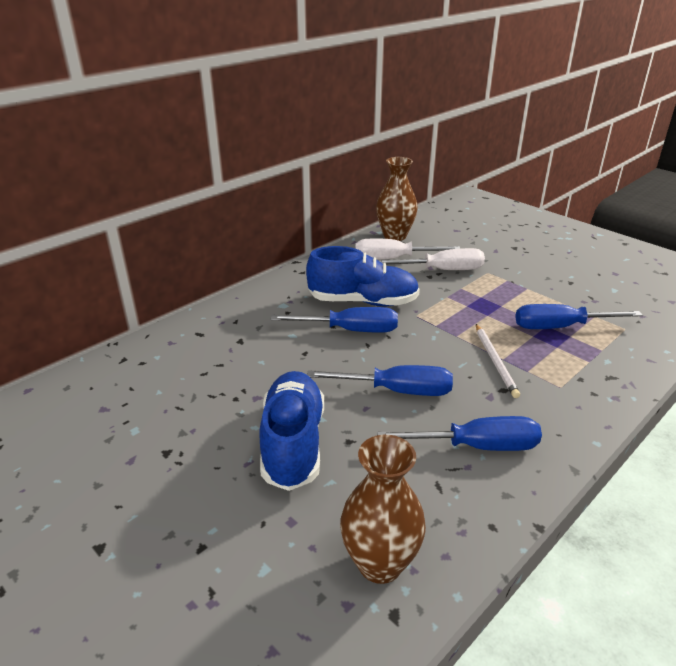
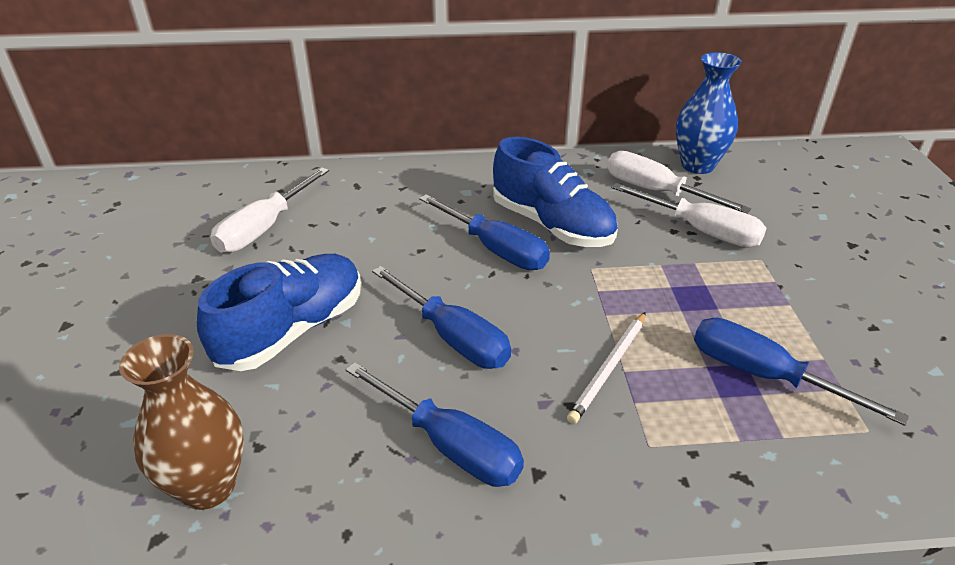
camera: 40 degrees right, 5 degrees up
brown vase [376,157,418,241] -> blue vase [676,52,742,174]
none -> white screwdriver [210,168,329,253]

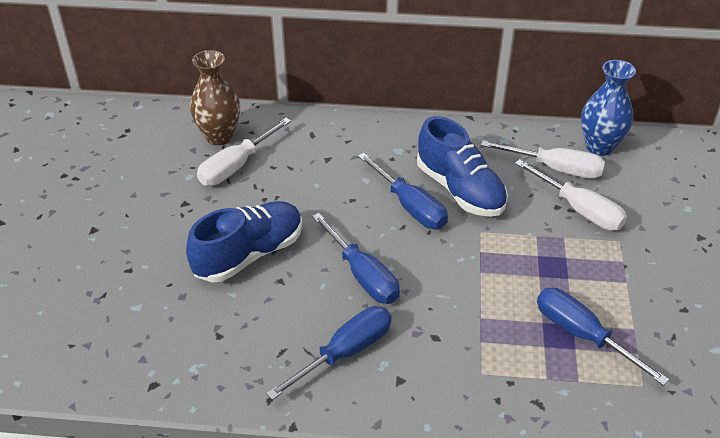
camera: 10 degrees right, 5 degrees up
brown vase [119,334,244,510] -> brown vase moved to [190,50,240,145]
blue screwdriver [346,362,524,487] -> blue screwdriver turned 90 degrees counterclockwise [266,306,392,400]
white pencil [567,312,646,424] -> none
white screwdriver [607,151,751,214] -> white screwdriver turned 150 degrees clockwise [481,140,605,179]

